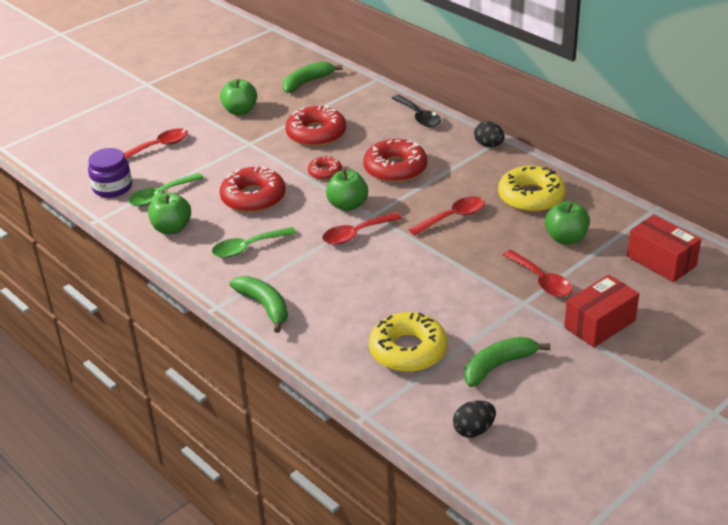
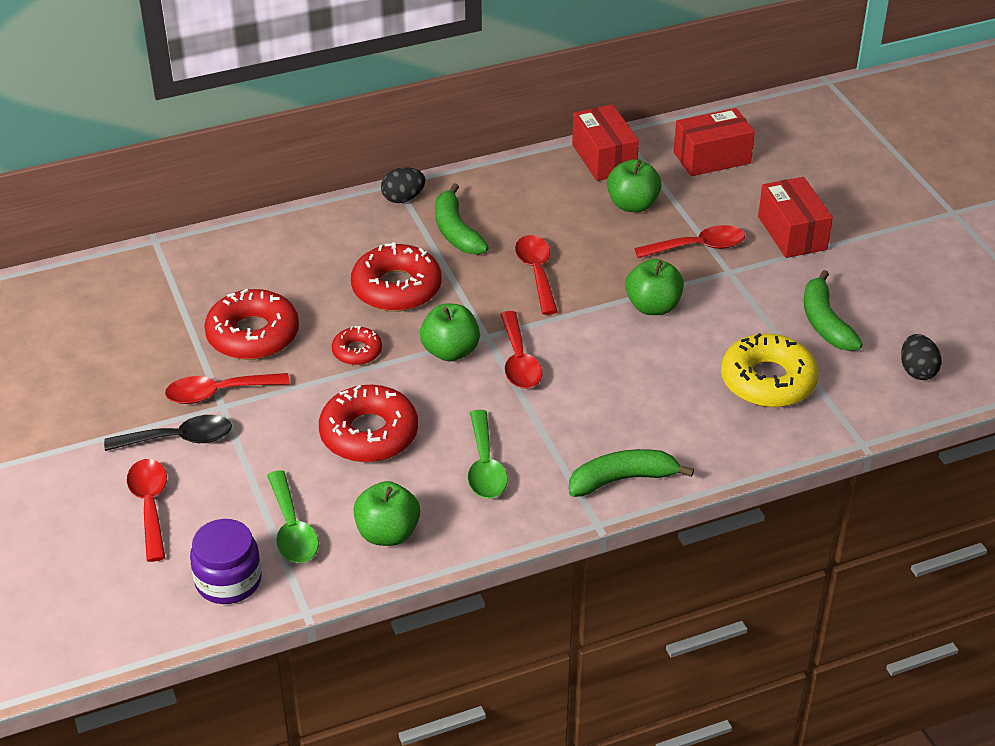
camera: 70 degrees left, 5 degrees up
green apple [220,79,257,115] -> green apple moved to [625,259,684,315]
green banana [282,61,343,93] -> green banana moved to [435,183,489,255]
black spoon [392,95,441,127] -> black spoon moved to [104,415,232,451]
yellow donut [498,166,566,212] -> none
none -> red spoon [165,373,290,404]
none -> red box [572,104,639,181]

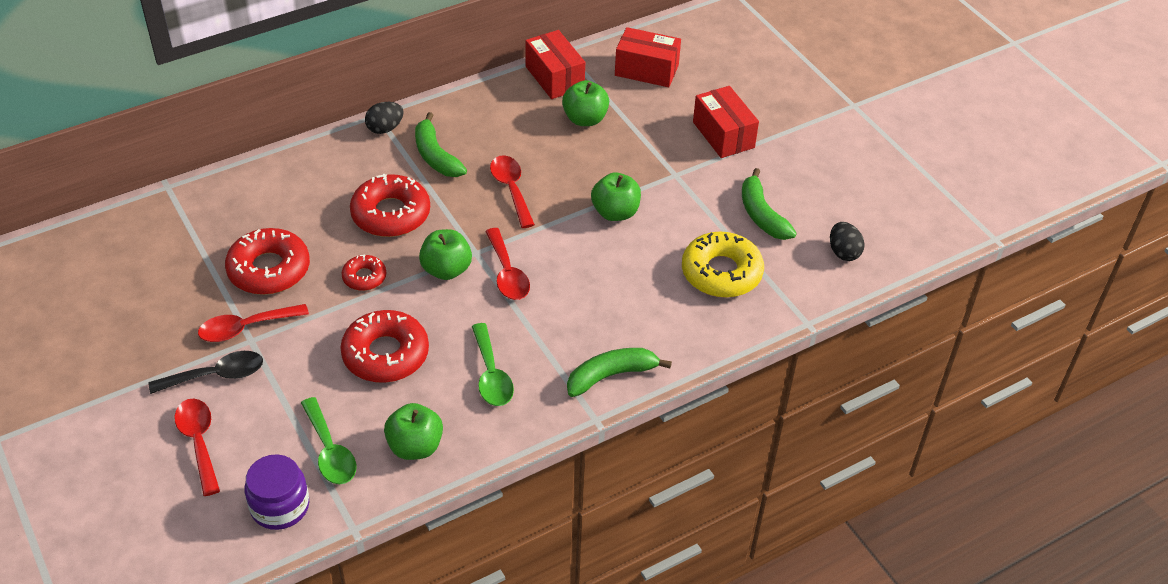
camera: 10 degrees left, 5 degrees up
red spoon [634,225,745,258] -> none
red box [674,108,755,176] -> red box turned 45 degrees clockwise [615,27,681,87]

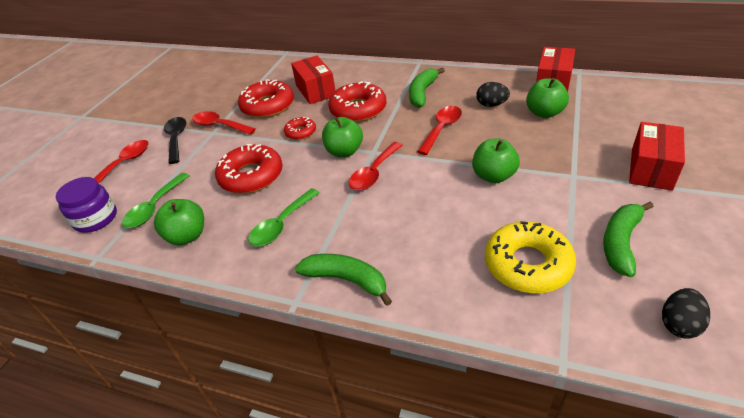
camera: 55 degrees right, 5 degrees down
black spoon [149,351,263,394] -> black spoon turned 135 degrees counterclockwise [164,117,186,164]
black egg [365,102,403,134] -> black egg moved to [476,82,510,107]
red box [615,27,681,87] -> red box moved to [291,56,336,104]

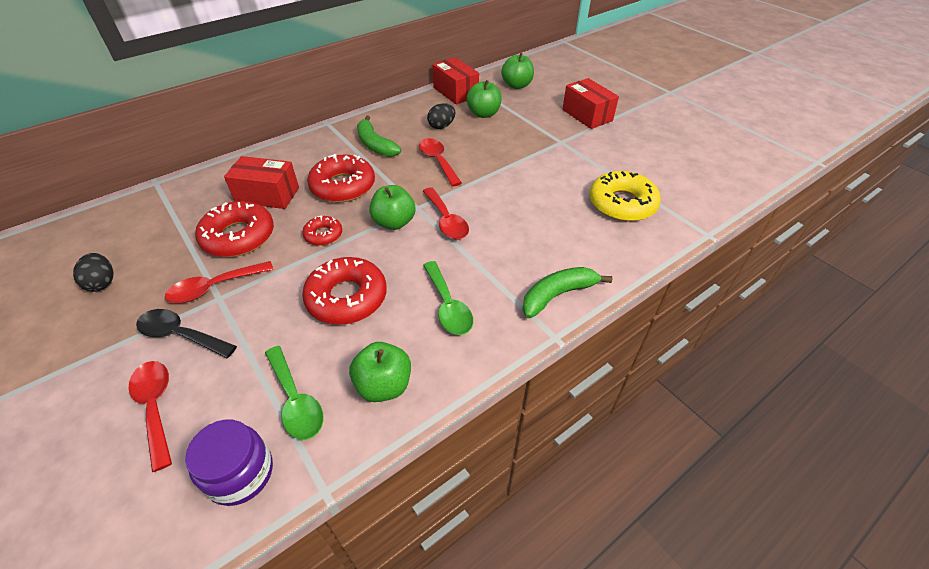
camera: 60 degrees left, 5 degrees up
green apple [472,139,520,183] -> green apple moved to [501,53,534,89]
green banana [603,202,654,277] -> none
black egg [662,288,710,339] -> black egg moved to [73,253,113,292]

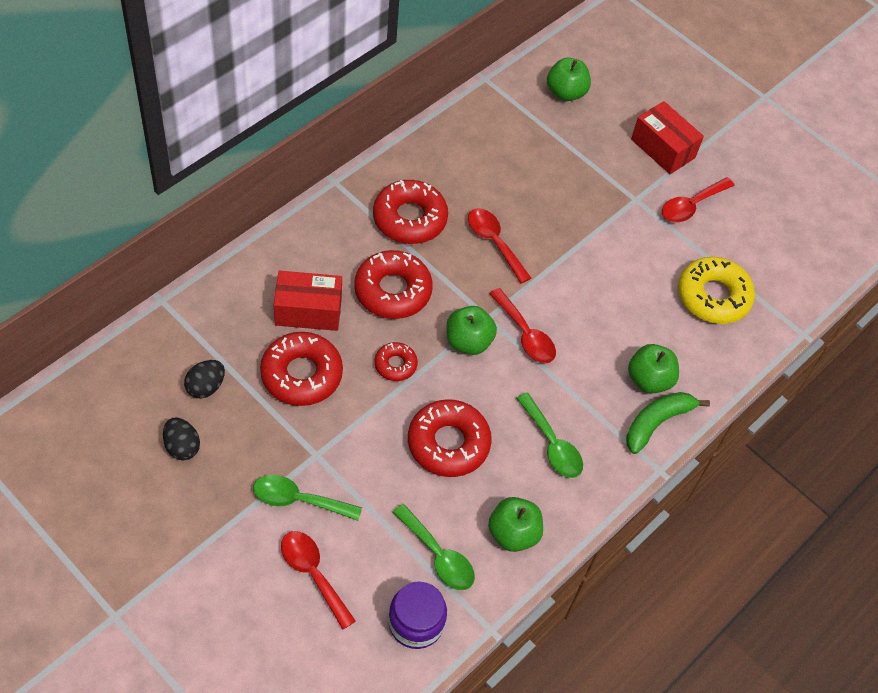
camera: 15 degrees left, 10 degrees up
black spoon [136,309,237,358] -> green spoon [253,475,362,521]
red spoon [165,261,274,303] -> red spoon moved to [662,177,735,222]
green banana [357,115,401,157] -> red donut [373,180,448,244]
black egg [427,103,455,129] -> black egg moved to [184,360,225,398]
red box [432,57,479,104] -> none
green apple [466,80,502,118] -> green apple moved to [628,344,679,394]

